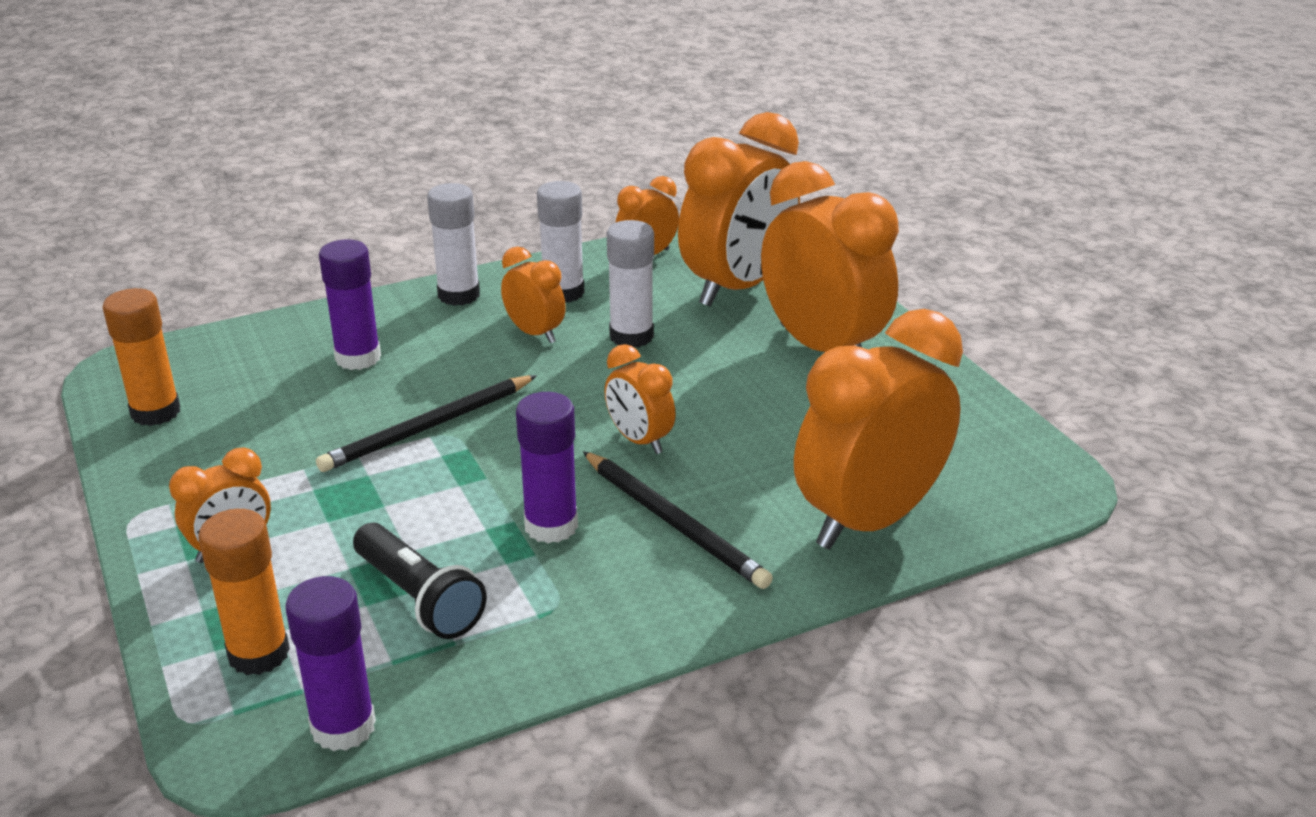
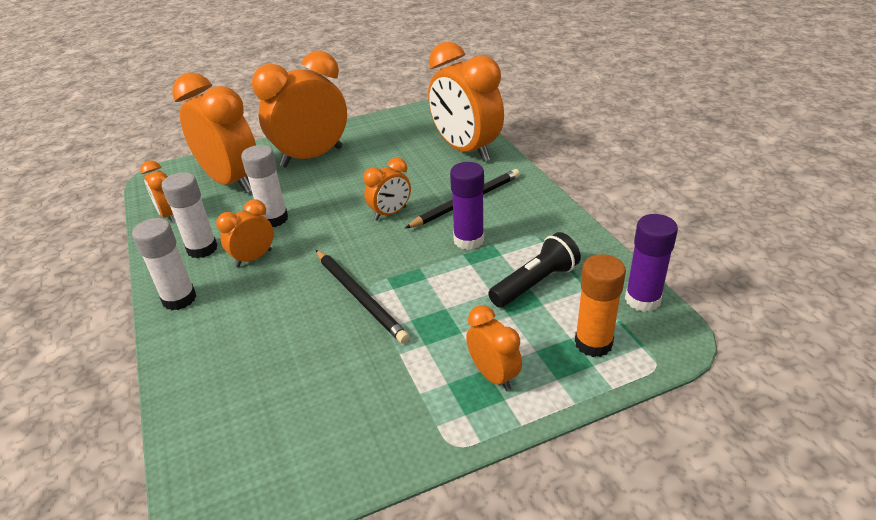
camera: 85 degrees left, 5 degrees up
orange glue stick [102,288,181,426] -> none
purple glue stick [319,239,381,370] -> none

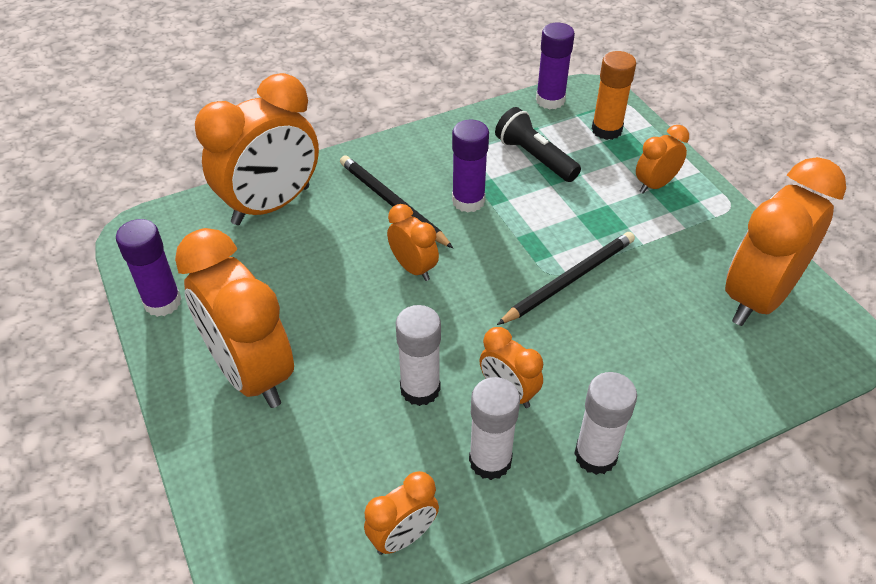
camera: 95 degrees left, 10 degrees up
orange clock [172,72,256,193] -> orange clock moved to [725,157,846,326]
none -> purple glue stick [116,219,182,317]

